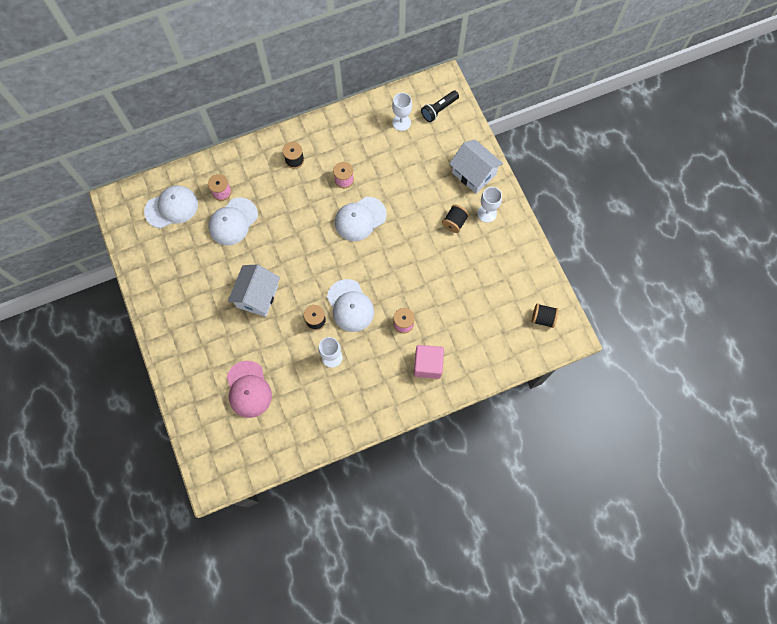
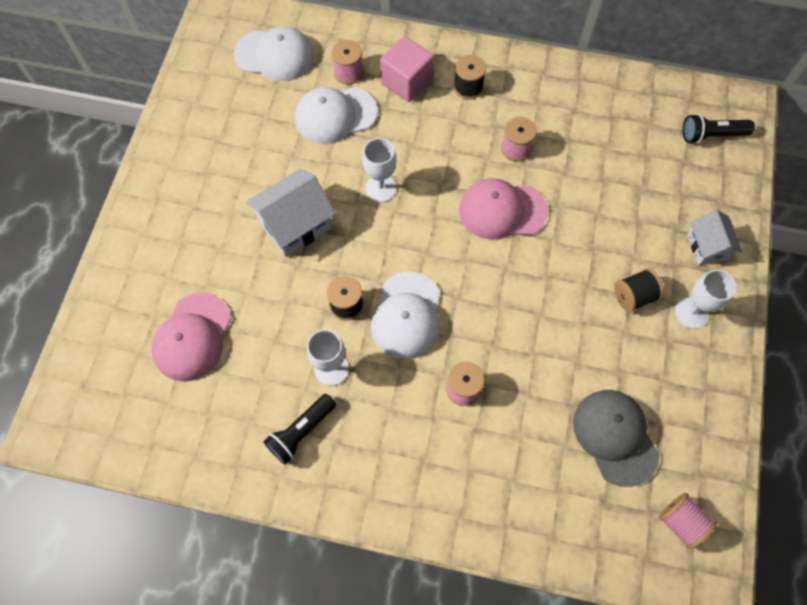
camera: 35 degrees right, 5 degrees down
white cap [335,197,387,241] -> pink cap [459,178,548,240]
white goblet [392,92,412,131] -> white goblet moved to [362,138,396,202]
pink cube [414,345,444,379] -> pink cube moved to [380,36,434,102]
white house [449,140,503,194] -> white house [687,210,743,265], size x0.63
black spool [532,303,558,328] -> pink spool [659,493,717,549]
none -> black flashlight [264,394,336,465]
none -> grey cap [573,390,659,487]

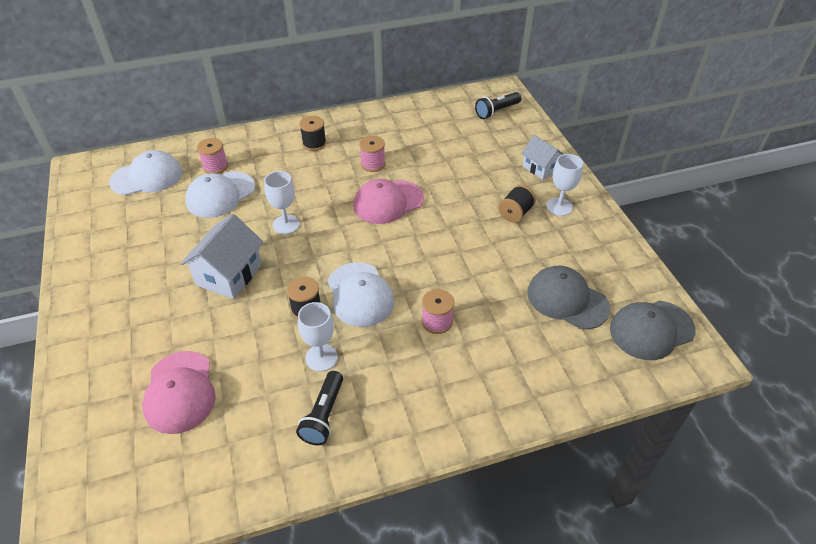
camera: 30 degrees left, 20 degrees down
pink cube [380,36,434,102] -> none
pink spool [659,493,717,549] -> grey cap [610,301,696,360]

